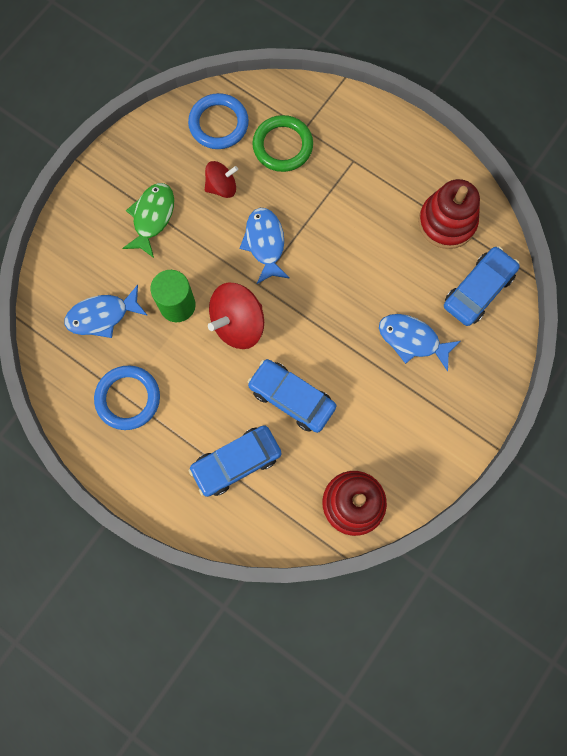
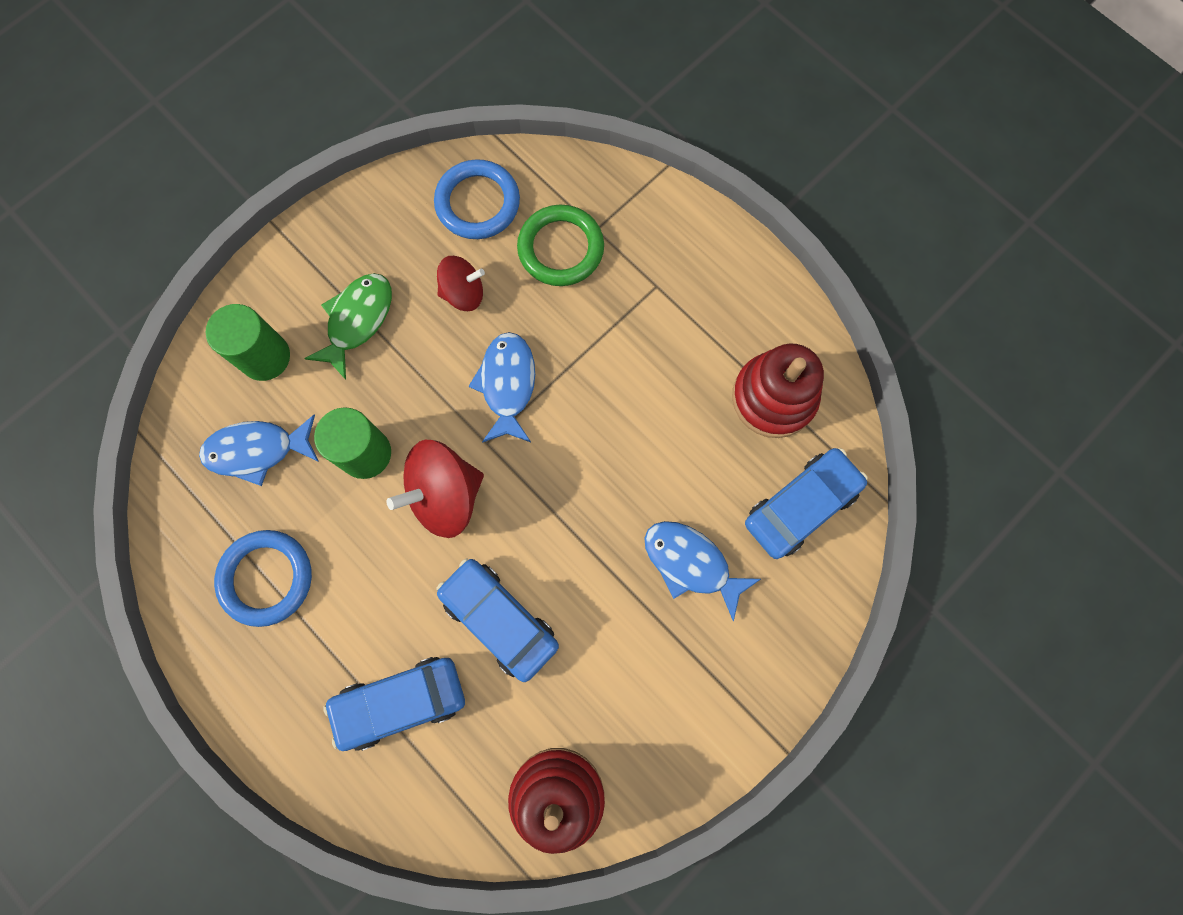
camera: 10 degrees right, 0 degrees up
none -> green cylinder [206,304,290,381]

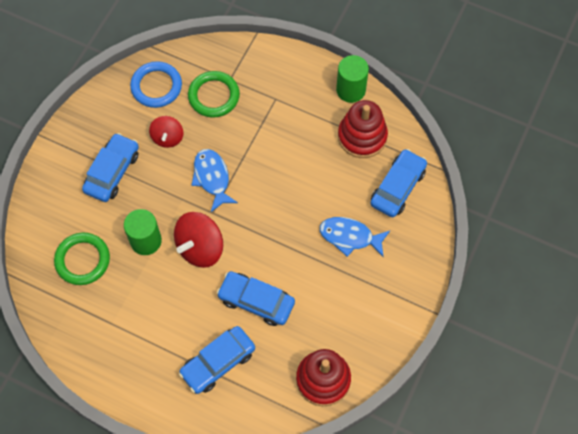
camera: 20 degrees left, 10 degrees down
blue fish [199,415,319,486] -> green ring [54,233,110,285]
green cylinder [206,304,290,381] -> green cylinder moved to [336,55,369,103]
blue ring [214,530,312,627] -> none
green fish [304,273,392,380] -> blue car [82,133,139,202]
red spinning top [437,256,485,311] -> red spinning top turned 120 degrees clockwise [149,116,184,148]

